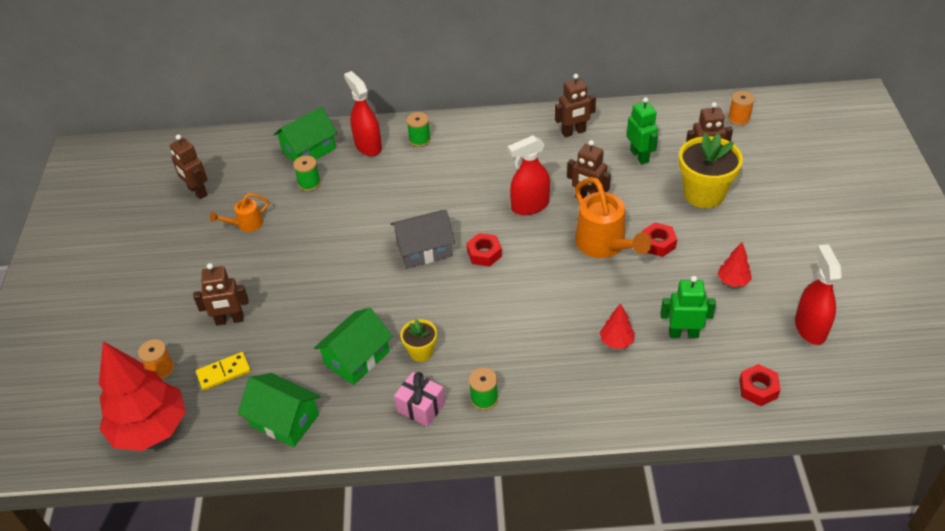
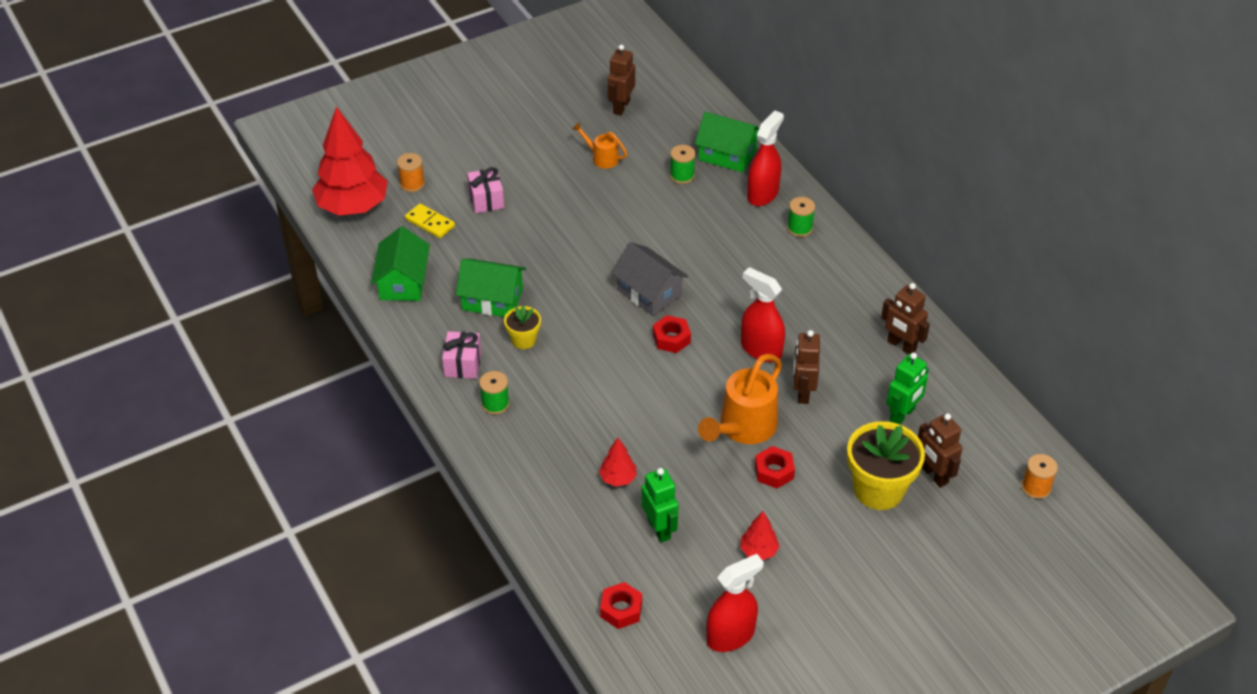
camera: 60 degrees right, 0 degrees up
brown robot [193,263,249,325] -> pink gift [467,167,504,213]

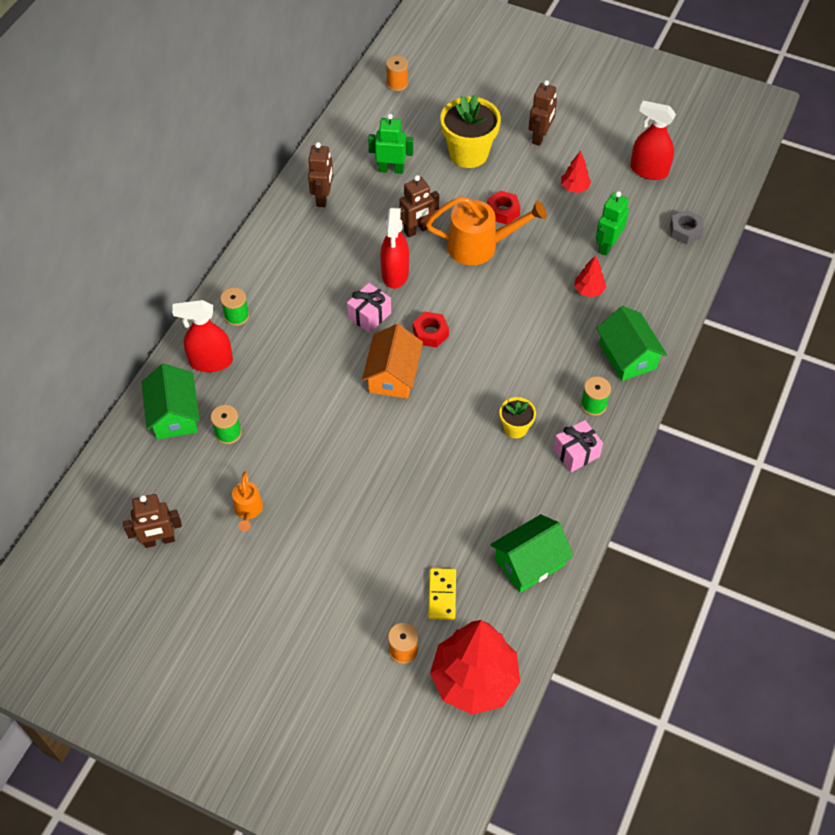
camera: 125 degrees left, 10 degrees up
green house [456,259,526,317] -> green house moved to [596,306,667,381]
pink gift [467,167,504,213] -> pink gift moved to [347,283,391,333]
red nut [600,582,642,629] -> grey nut [670,210,704,244]
grey house [611,242,688,316] -> orange house [362,324,423,399]
brown robot [918,413,963,487] -> brown robot moved to [528,80,557,146]

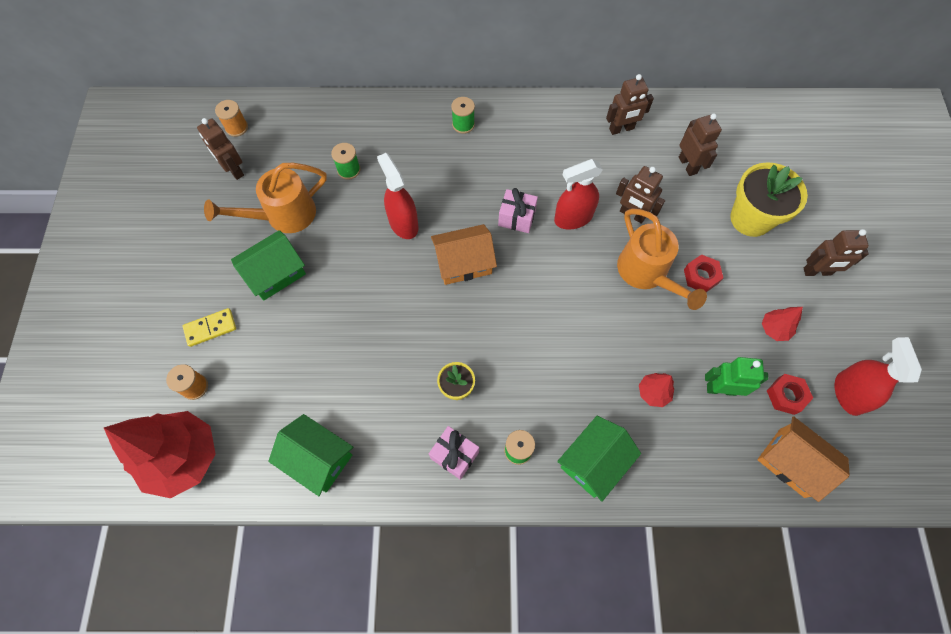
camera: 65 degrees right, 10 degrees up
green house [141,364,200,440] -> green house moved to [231,230,306,301]
red spray bottle [172,300,233,372] -> red spray bottle moved to [377,153,419,239]
orange watering can [232,471,263,532] -> orange watering can [204,163,327,233], size x1.90
green robot [368,114,413,174] -> brown robot [679,113,722,176]
orange spool [386,55,408,91] -> orange spool moved to [215,100,248,137]
red nut [413,312,449,348] -> red nut moved to [767,374,813,415]
yellow domino [428,568,456,620] -> yellow domino moved to [182,308,236,347]
grey nut [670,210,704,244] -> orange house [757,416,850,502]

